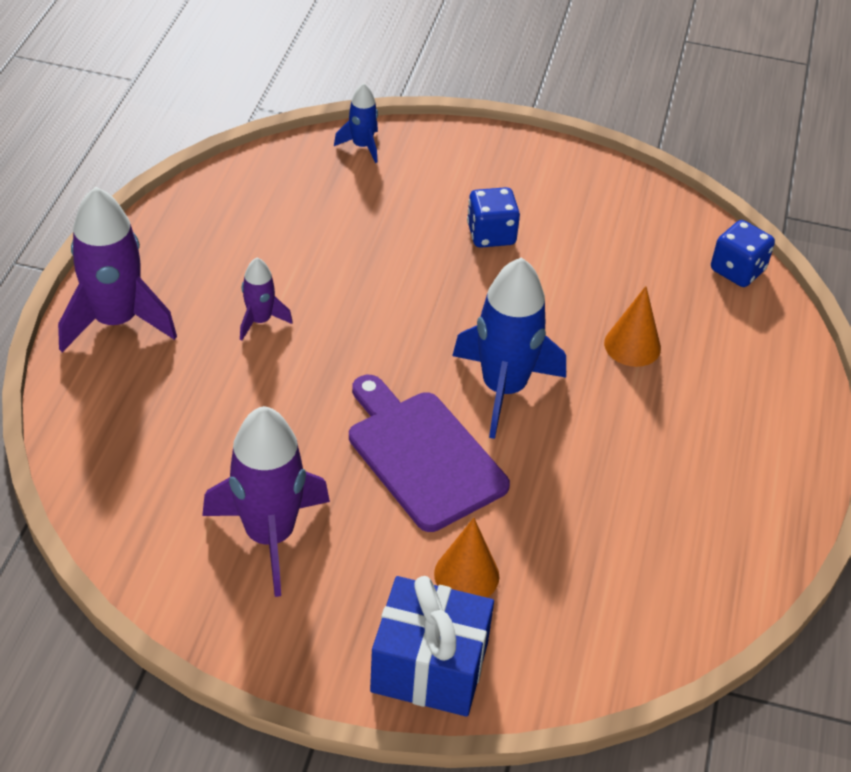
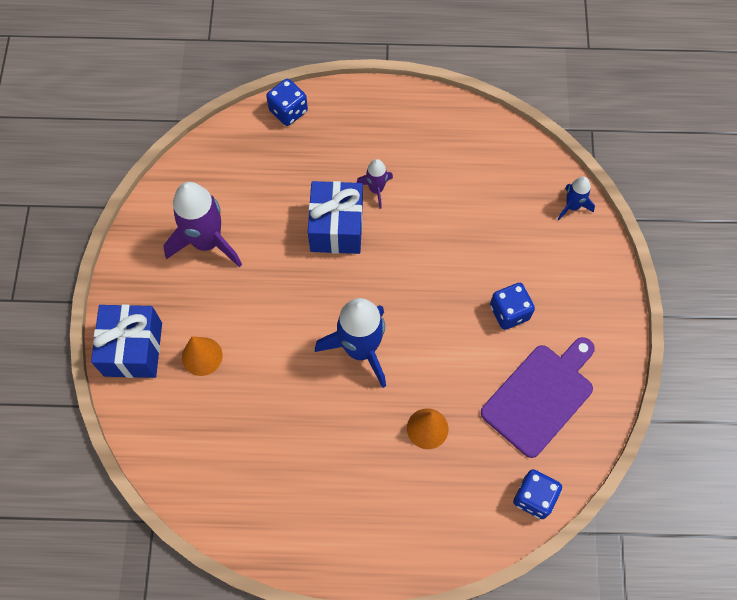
camera: 80 degrees right, 20 degrees up
purple rocket [58,187,177,352] -> none
purple cutting board [349,375,510,532] -> purple cutting board moved to [481,337,595,458]
none -> blue dice [266,79,308,126]
none -> blue gift [308,181,363,254]

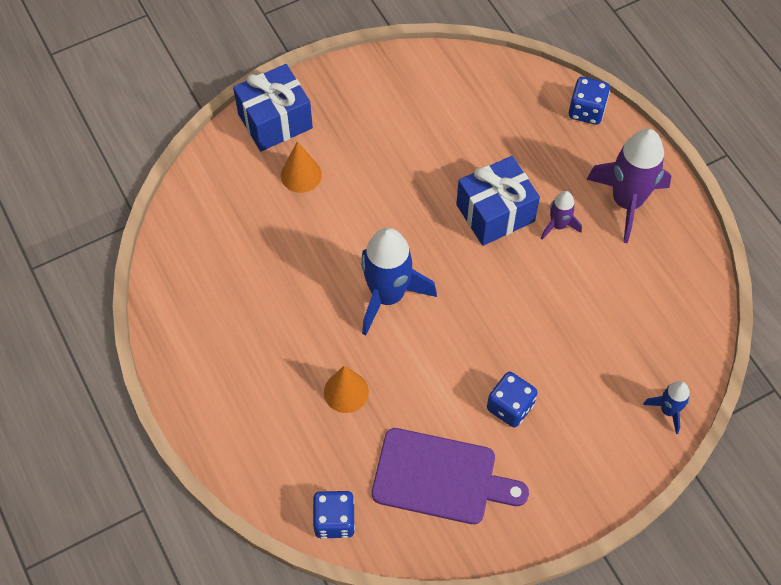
camera: 60 degrees right, 5 degrees down
purple rocket [163,182,242,267] -> purple rocket moved to [586,129,671,243]

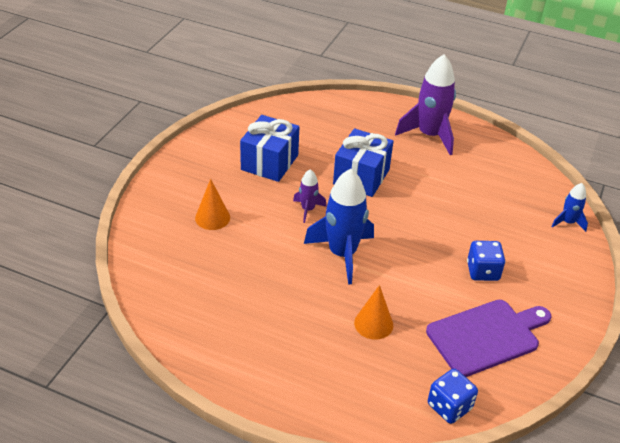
camera: 40 degrees left, 20 degrees down
blue gift [233,64,313,151] -> blue gift moved to [240,115,299,182]
purple rocket [541,191,582,240] -> purple rocket moved to [293,169,327,223]
blue dice [569,77,610,125] -> none

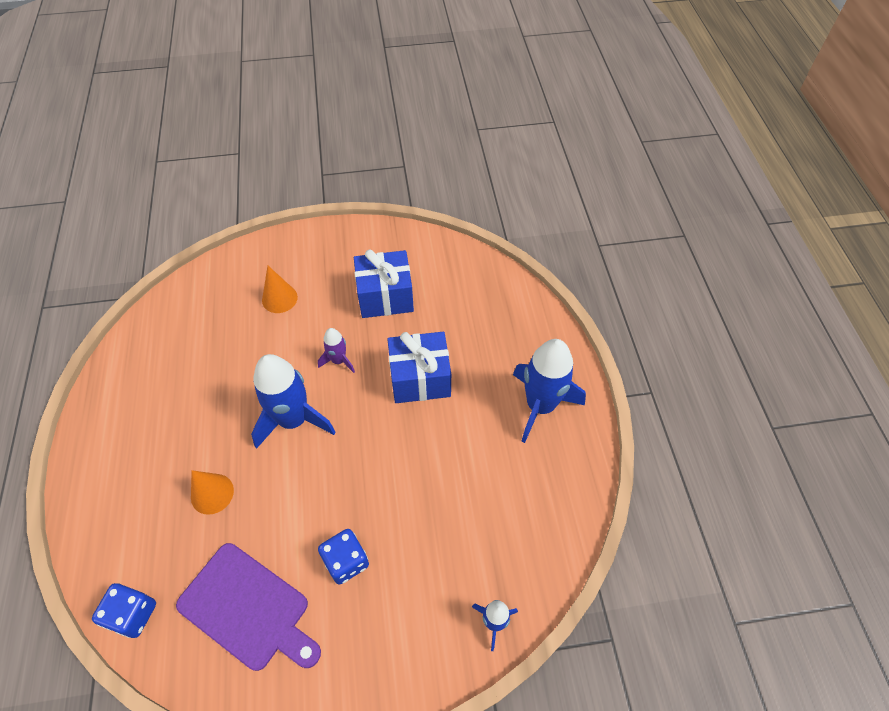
camera: 60 degrees right, 15 degrees up
purple rocket [395,54,456,155] -> blue rocket [513,339,586,443]

